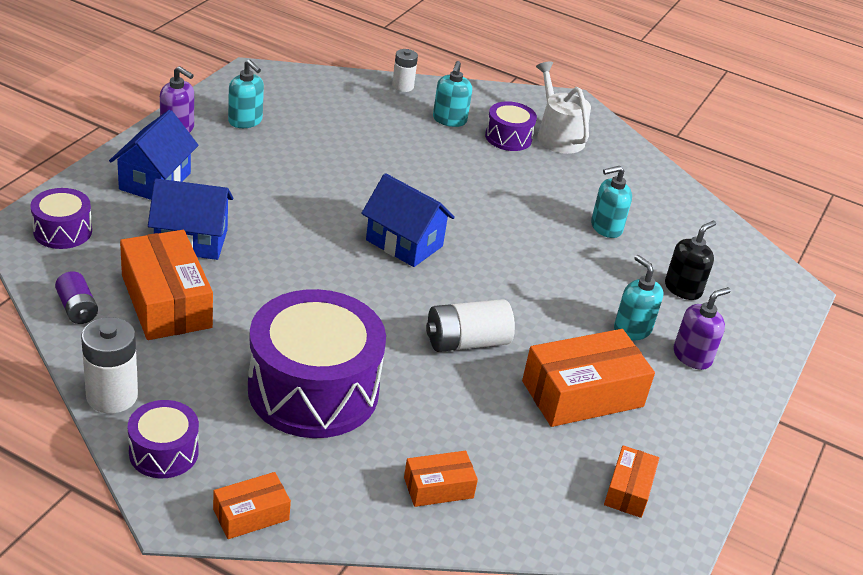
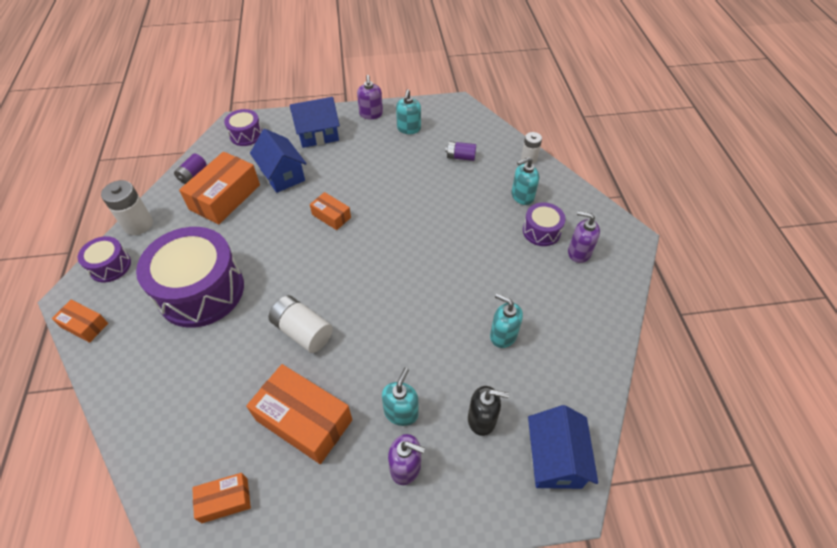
camera: 60 degrees right, 15 degrees up
blue house [361,173,455,267] -> blue house moved to [528,405,598,489]
orange box [404,451,478,507] -> orange box moved to [310,192,351,230]
white watering can [536,61,591,154] -> purple soap dispenser [568,211,600,263]
none -> purple battery [445,141,476,161]

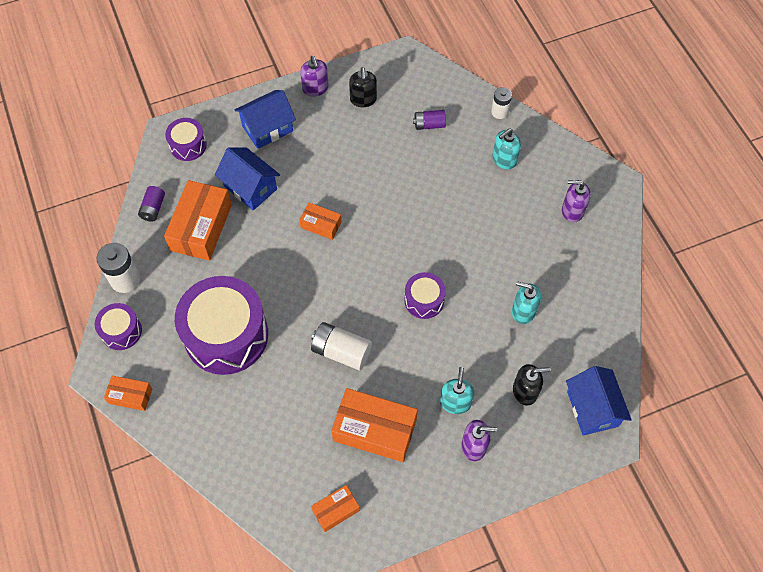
camera: 15 degrees left, 10 degrees up
turquoise soap dispenser [396,89,421,134] -> black soap dispenser [349,67,377,107]
purple drum [523,202,565,246] -> purple drum moved to [404,272,446,319]

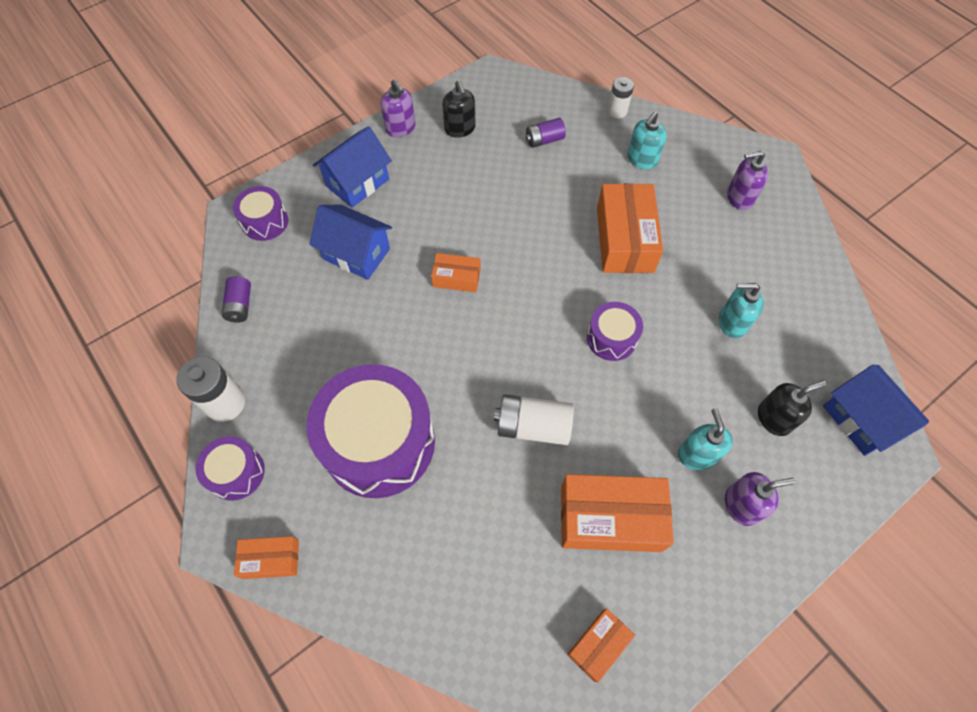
camera: 15 degrees left, 0 degrees up
orange box [164,180,232,260] -> orange box moved to [597,183,663,273]

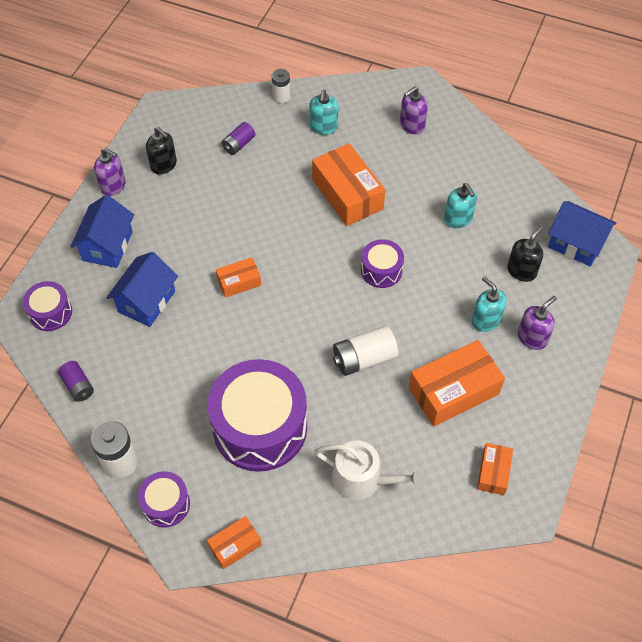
camera: 30 degrees left, 5 degrees down
blue house [309,204,392,280] -> blue house turned 60 degrees counterclockwise [106,252,178,327]
turquoise soap dispenser [719,283,764,338] -> turquoise soap dispenser turned 90 degrees counterclockwise [444,183,477,228]
none -> white watering can [314,440,425,500]

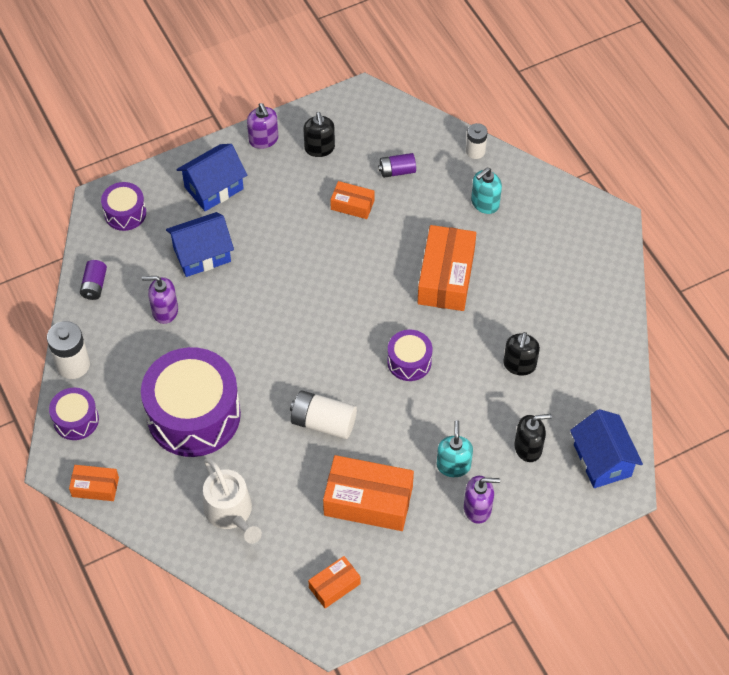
camera: 40 degrees right, 0 degrees up
orange box [216,257,261,298] -> orange box moved to [330,181,375,219]
purple soap dispenser [400,86,428,134] -> purple soap dispenser moved to [142,276,178,324]
turquoise soap dispenser [444,183,477,228] -> black soap dispenser [503,332,540,376]

